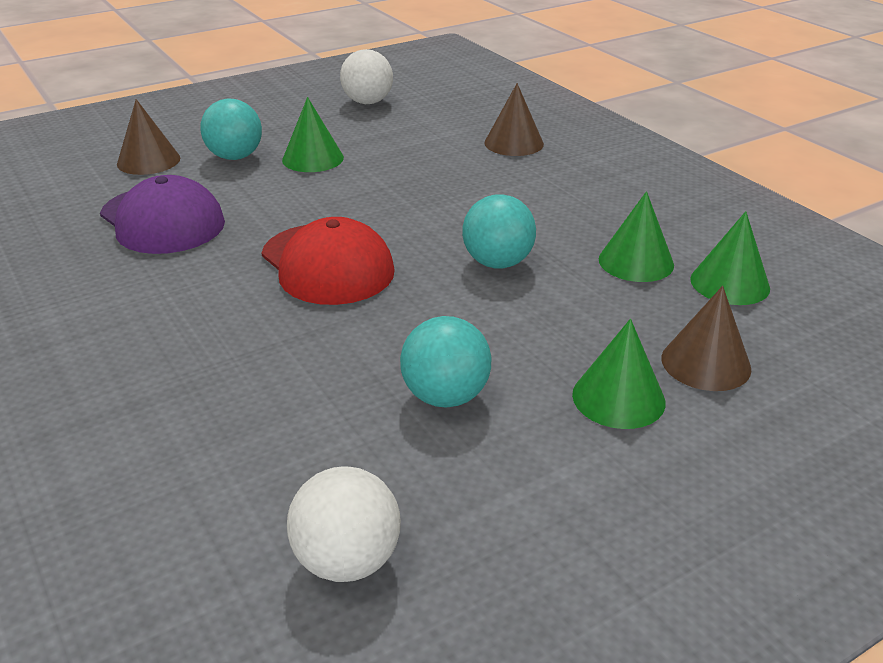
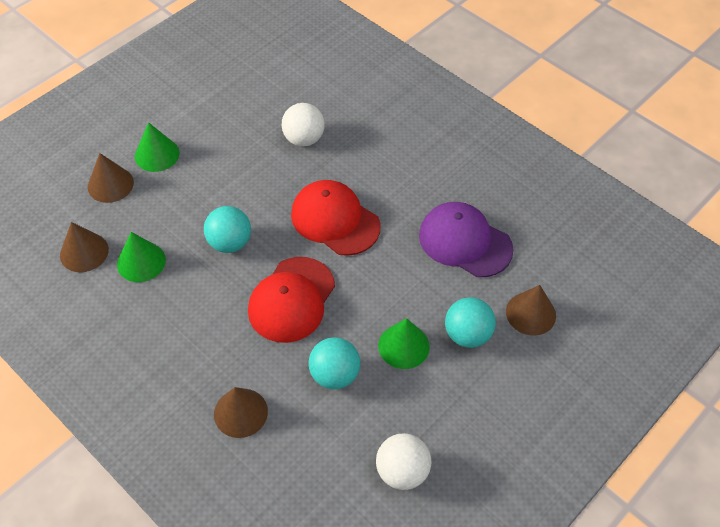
camera: 165 degrees right, 20 degrees up
white ball [287,466,401,582] -> white ball moved to [282,103,325,146]
turquoise ball [400,316,491,407] -> turquoise ball moved to [309,337,360,389]
green cone [690,211,770,305] -> brown cone [60,222,109,272]
none -> red cap [248,257,335,343]

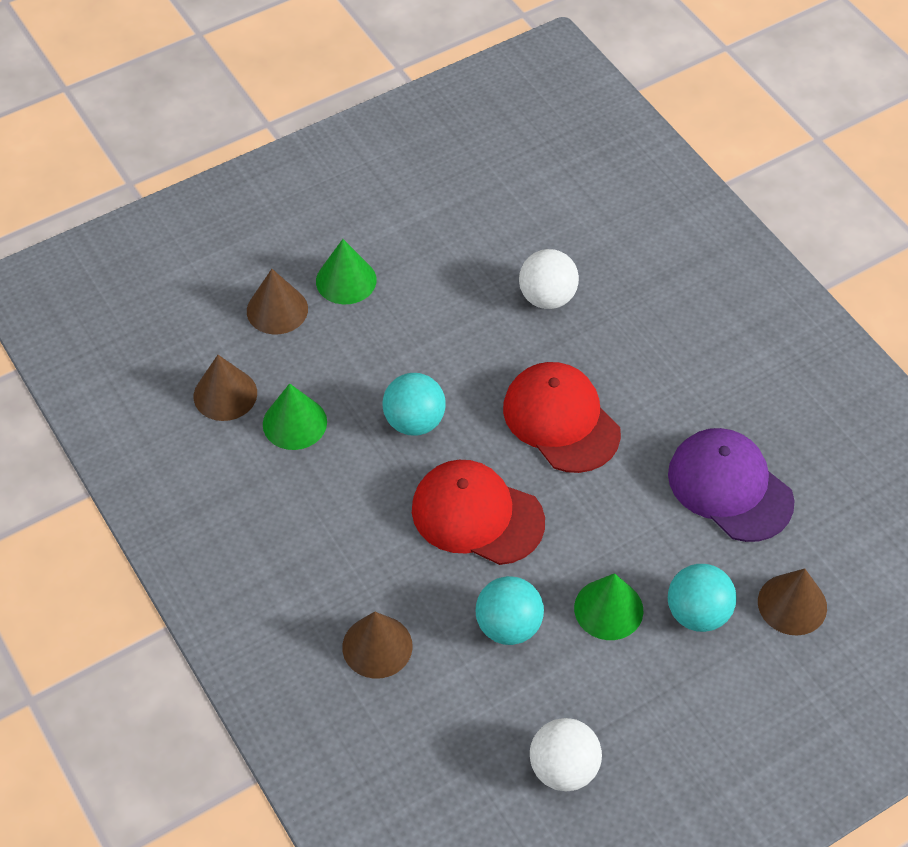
camera: 15 degrees right, 0 degrees up
red cap [248,257,335,343] -> red cap turned 75 degrees clockwise [412,460,545,565]

